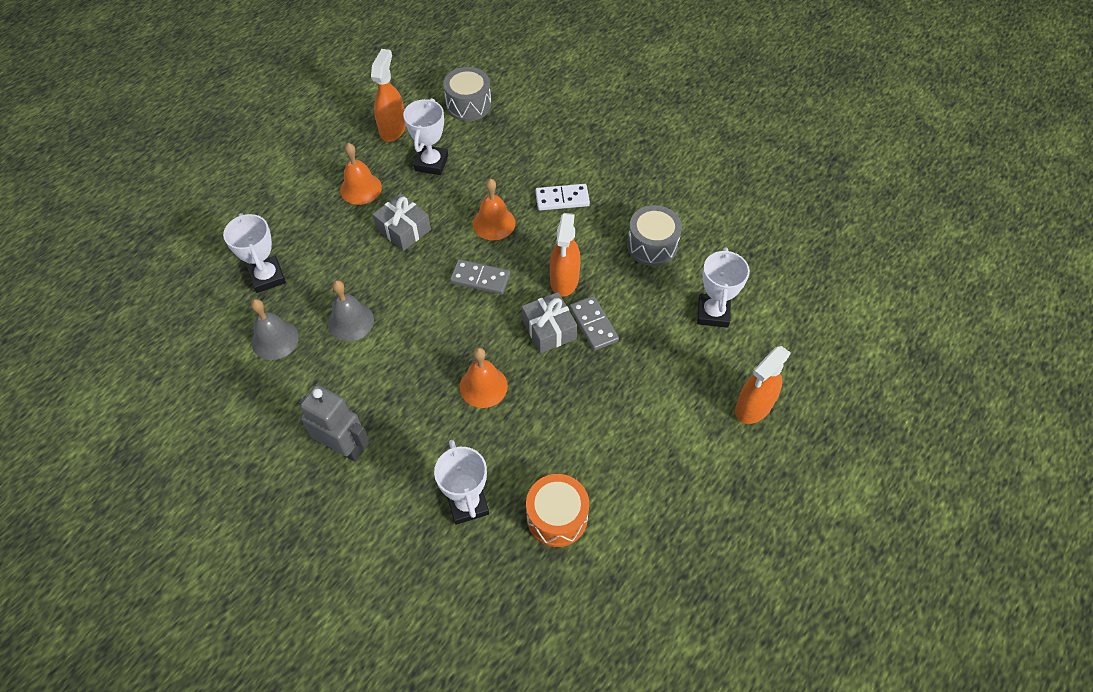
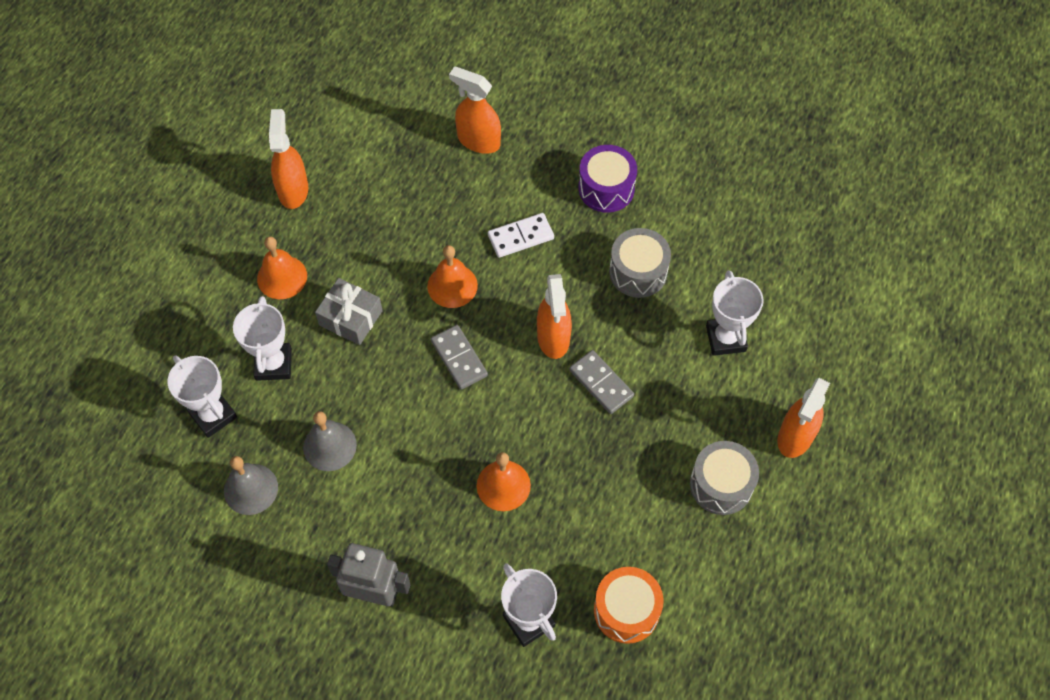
camera: 15 degrees left, 5 degrees up
white trophy [403,98,448,175] -> white trophy moved to [233,296,292,381]
grey drum [443,67,491,121] -> grey drum moved to [690,441,759,515]
grey domino [450,259,510,295] -> grey domino turned 60 degrees clockwise [431,325,488,389]
grey gift [522,292,578,353] -> none
none -> orange spray bottle [449,66,501,154]
none -> purple drum [578,145,637,213]

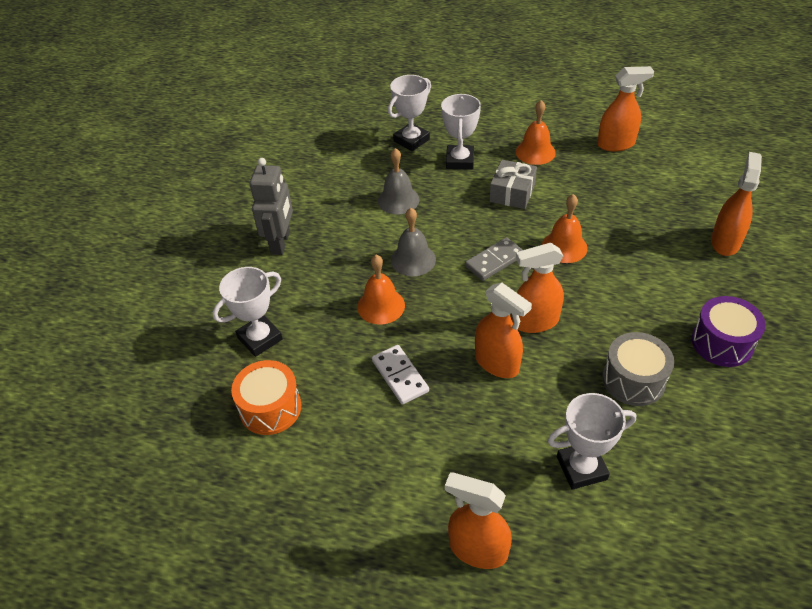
camera: 85 degrees right, 15 degrees down
grey bell [224,456,278,515] -> grey bell moved to [391,208,436,276]
white trophy [233,296,292,381] -> white trophy turned 75 degrees counterclockwise [441,94,481,169]
white domino [488,213,554,258] -> white domino moved to [372,345,429,405]
grey domino [569,350,634,414] -> orange spray bottle [475,282,532,378]
grey drum [690,441,759,515] -> none

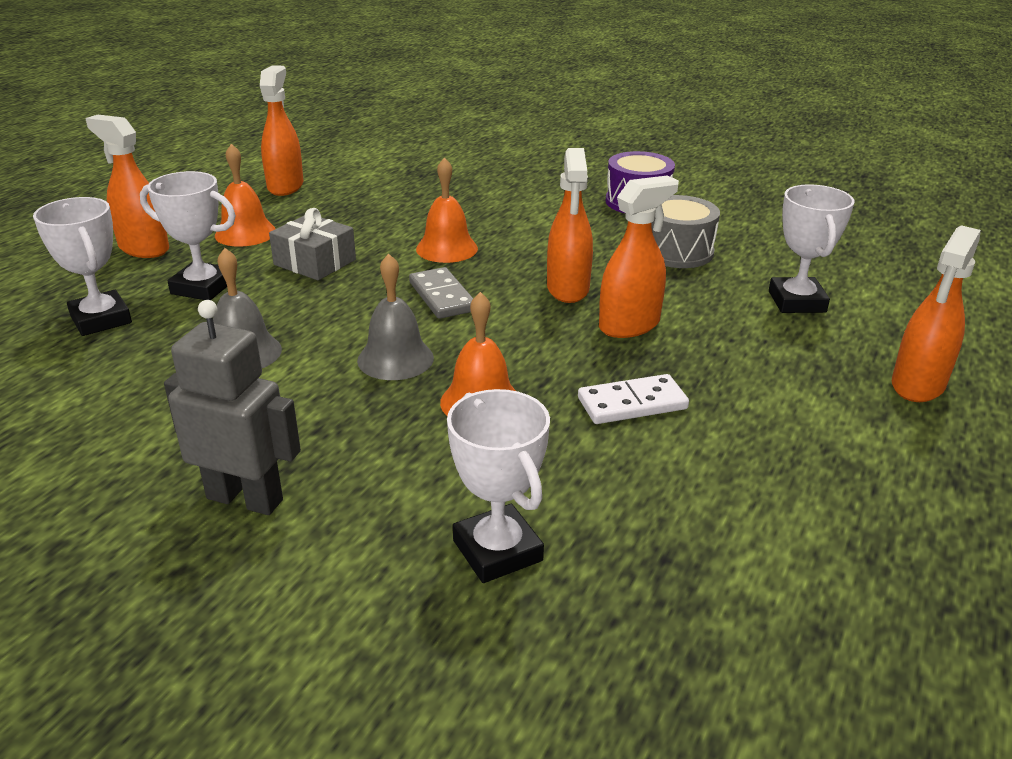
camera: 80 degrees left, 15 degrees down
orange drum [231,360,301,435] -> none
orange spray bottle [711,152,762,256] -> orange spray bottle moved to [85,115,169,258]

